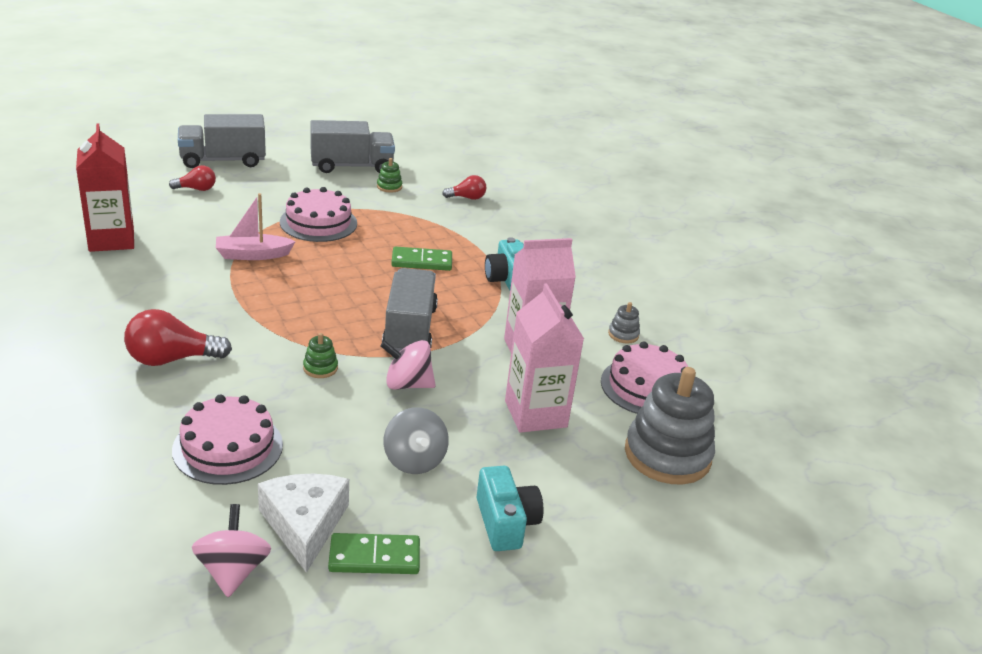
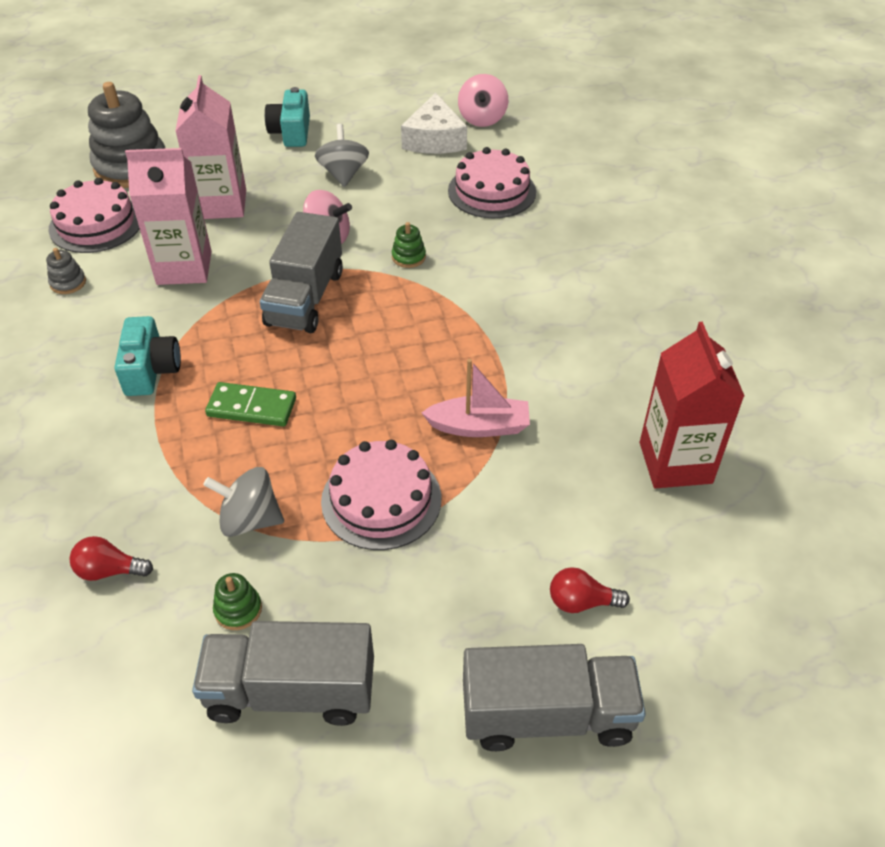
camera: 165 degrees left, 15 degrees up
red light bulb [124,309,232,366] -> none
green domino [328,533,420,574] -> none
none -> grey spinning top [203,467,284,537]

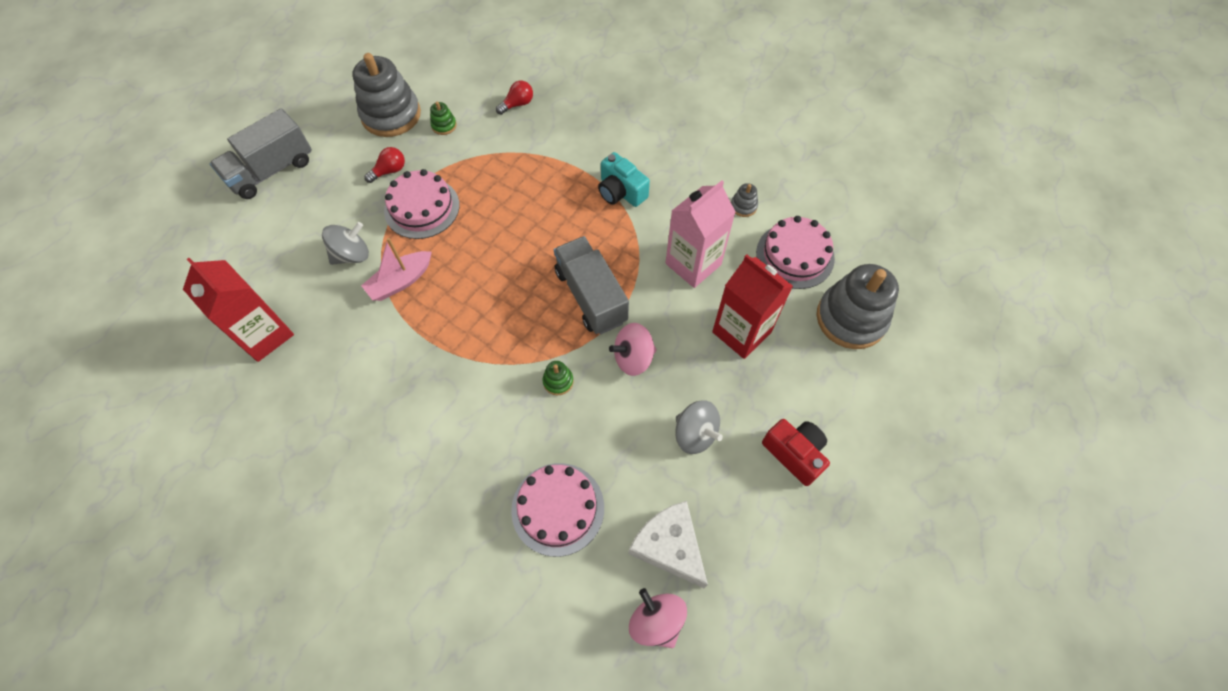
camera: 140 degrees right, 15 degrees up
pink carton [175,75,246,219] -> red carton [712,254,793,359]
grey truck [192,621,374,726] -> grey stacking toy [353,53,421,137]
grey spinning top [203,467,284,537] -> grey spinning top moved to [322,222,369,265]
green domino [205,382,296,427] -> none
turquoise camera [265,87,310,147] -> red camera [762,419,830,486]
red light bulb [550,567,630,613] -> red light bulb moved to [364,147,405,183]

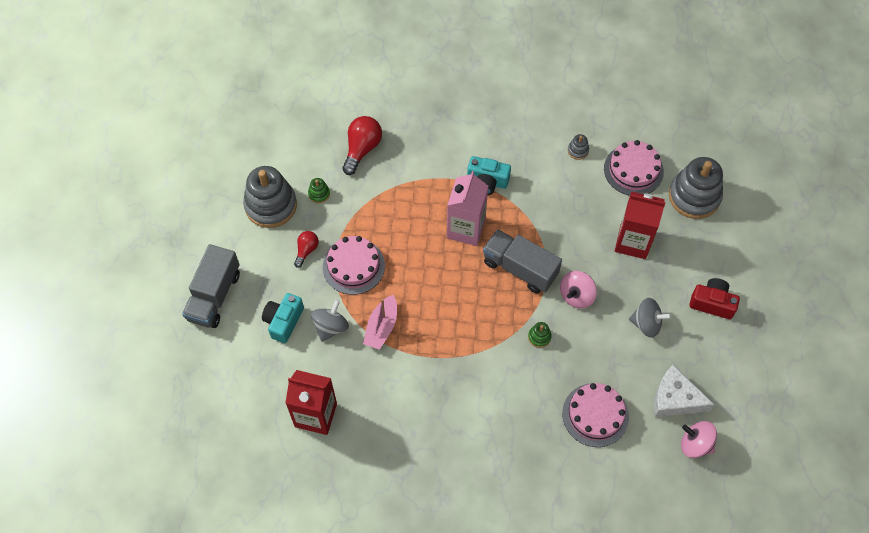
camera: 30 degrees left, 0 degrees up
red light bulb [496,81,533,115] -> red light bulb [342,116,382,175], size x1.70
pink carton [665,180,736,288] -> pink carton moved to [447,171,488,246]
none -> turquoise camera [262,293,304,343]

